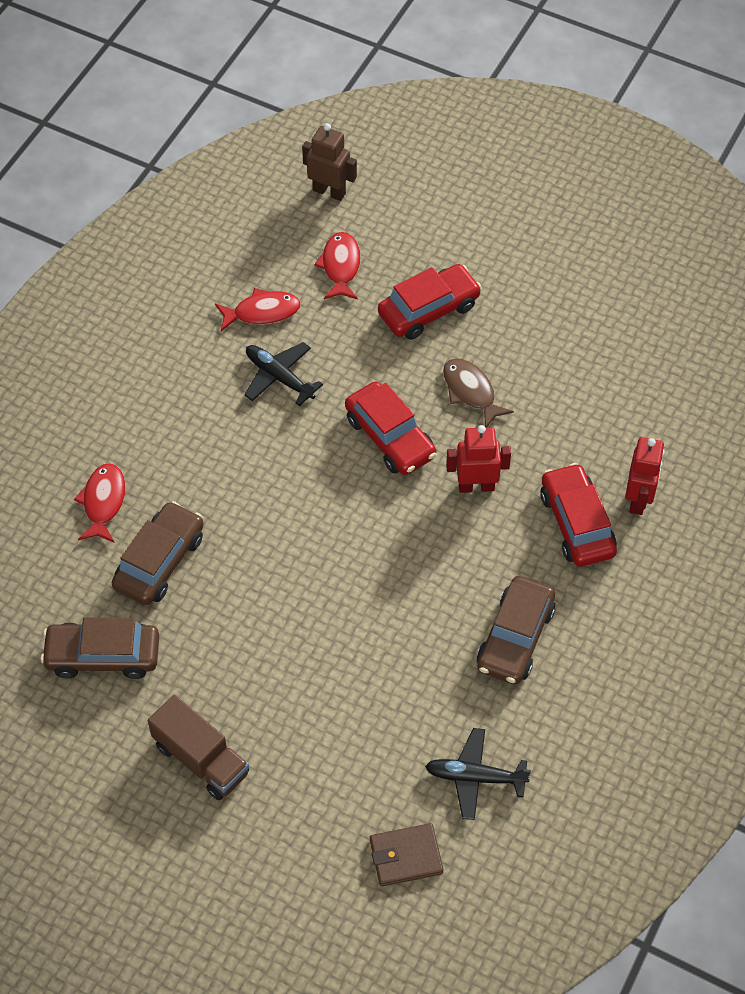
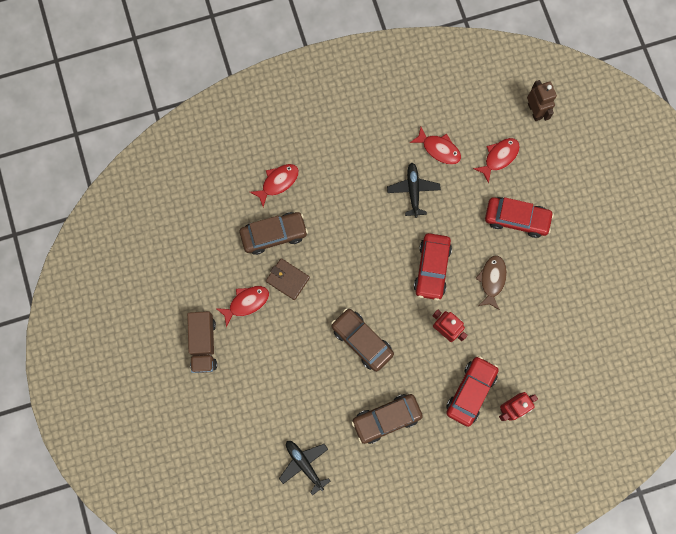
camera: 45 degrees right, 20 degrees up
brown car [40,617,159,679] -> brown car moved to [331,308,394,372]
brown wallet [370,823,443,886] -> brown wallet moved to [266,258,310,300]
none -> red fish [216,286,269,327]

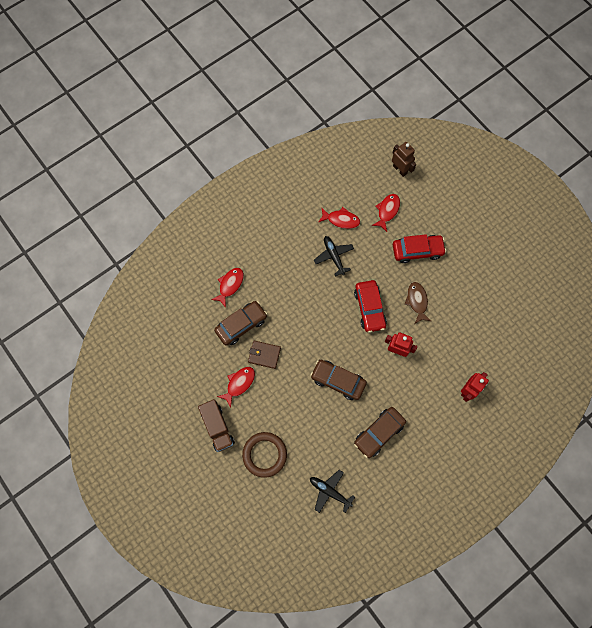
camera: 20 degrees left, 5 degrees down
red car [446,356,498,427] -> none
none -> brown ring [242,432,287,478]

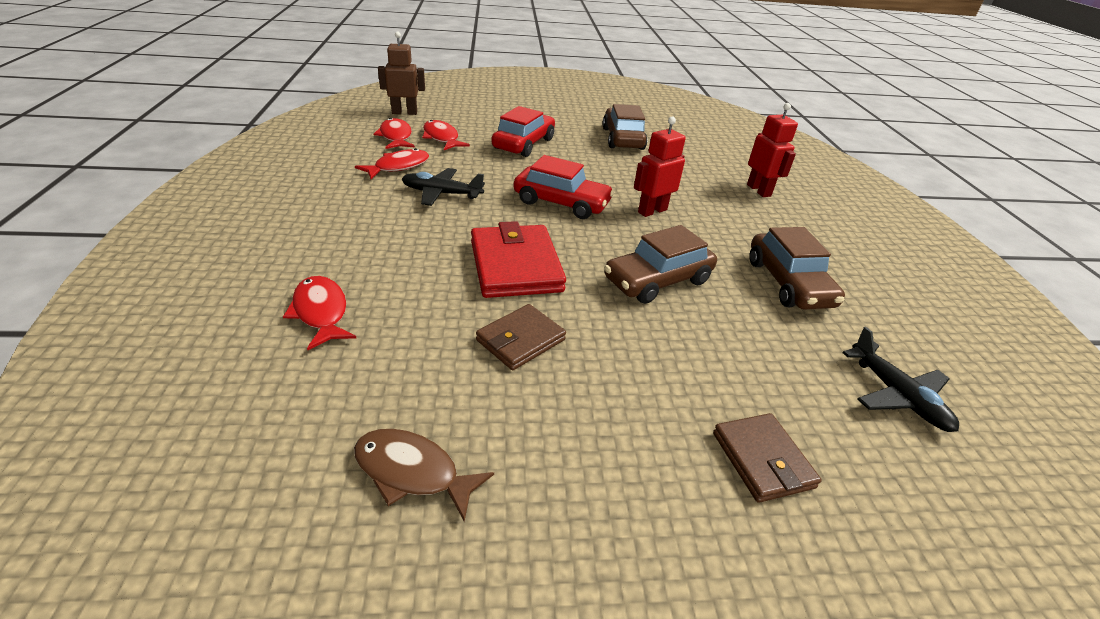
camera: 60 degrees left, 35 degrees down
brown truck [198,399,235,452] -> none
brown car [214,301,267,346] -> brown car moved to [602,104,647,150]
red fish [217,367,255,408] -> red fish moved to [374,118,415,149]
brown ring [242,432,287,478] -> brown wallet [713,413,822,503]
black plane [310,470,355,513] -> black plane turned 90 degrees counterclockwise [842,327,959,432]
brown fish [405,282,431,324] -> brown fish moved to [354,429,494,522]
none -> red wallet [471,221,566,298]

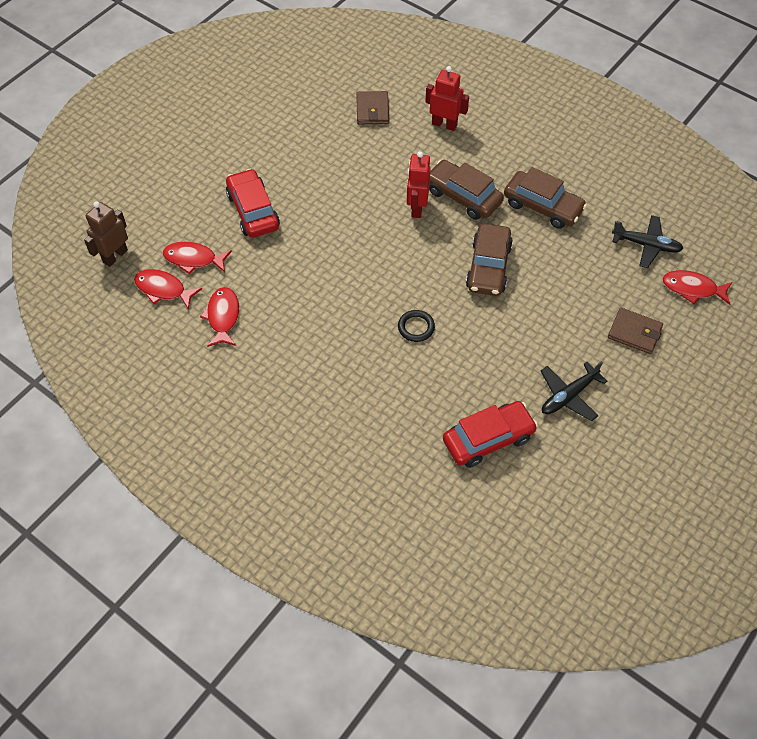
camera: 45 degrees left, 20 degrees up
red fish [283,276,356,350] -> red fish moved to [662,270,733,305]
brown fish [354,429,494,522] -> none
black plane [402,168,485,206] -> black plane moved to [541,361,607,421]
red wallet [471,221,566,298] -> black ring [398,310,435,342]
brown wallet [476,304,566,370] -> brown wallet moved to [356,91,389,125]
red car [514,155,614,219] -> red car moved to [443,401,538,468]
brown car [602,104,647,150] -> brown car moved to [429,160,504,220]

